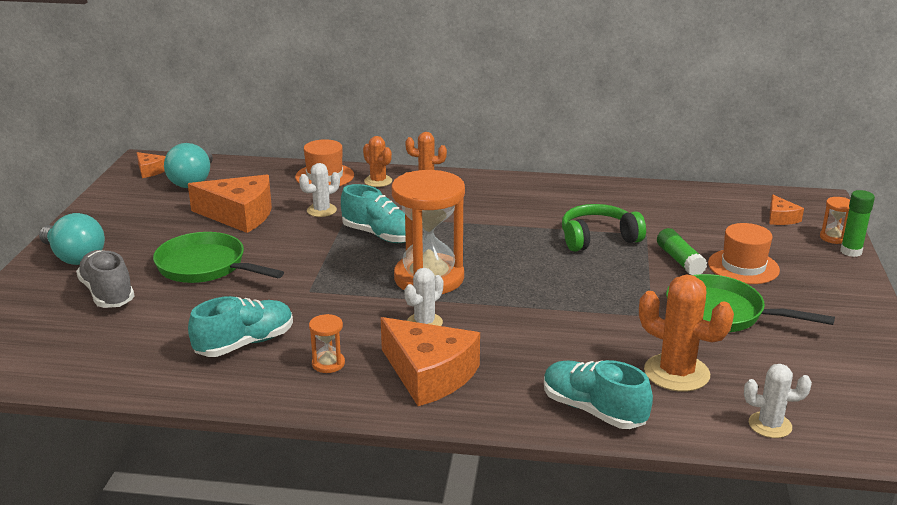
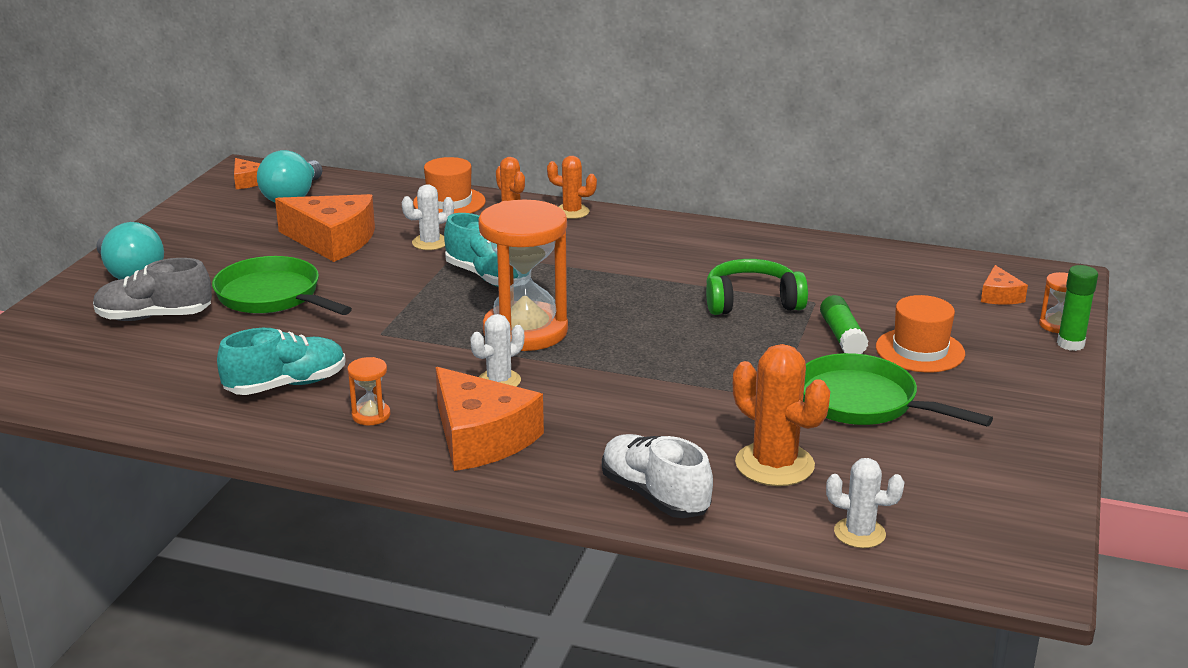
camera: 10 degrees right, 0 degrees up
grey shoe [76,250,135,308] -> grey shoe turned 75 degrees counterclockwise [93,258,212,321]
turquoise shoe [544,360,653,429] -> white shoe [602,434,713,518]

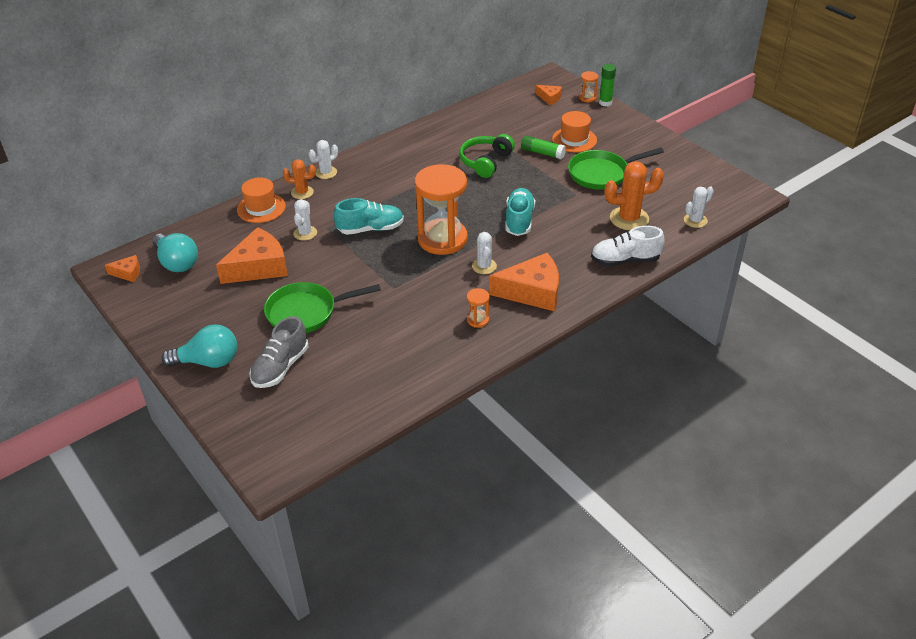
camera: 55 degrees left, 15 degrees up
turquoise shoe [217,328,346,395] -> turquoise shoe moved to [505,188,535,236]
orange cactus [547,156,597,219] -> white cactus [309,140,338,179]

